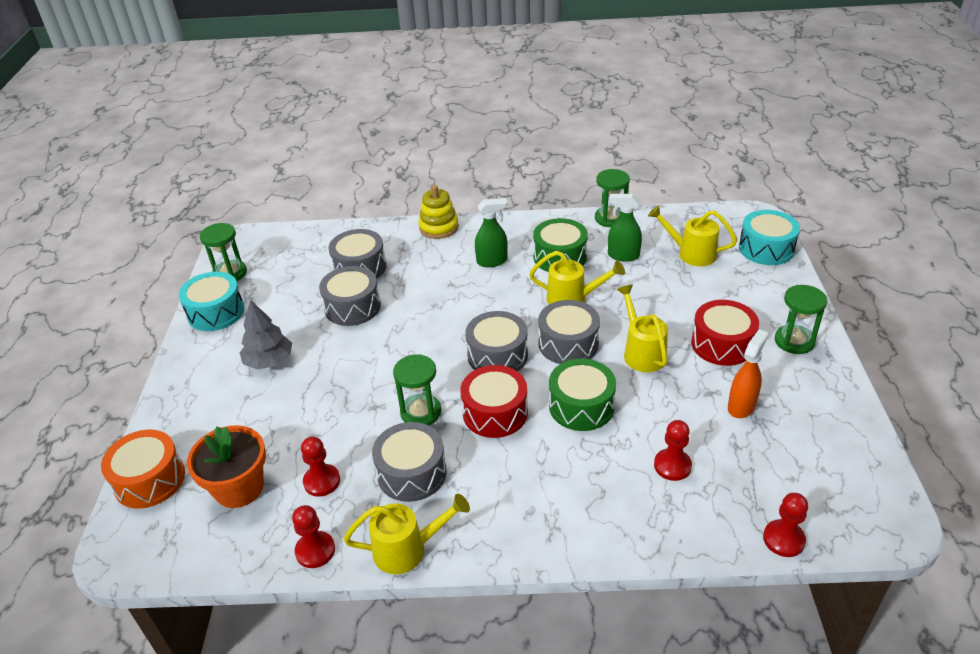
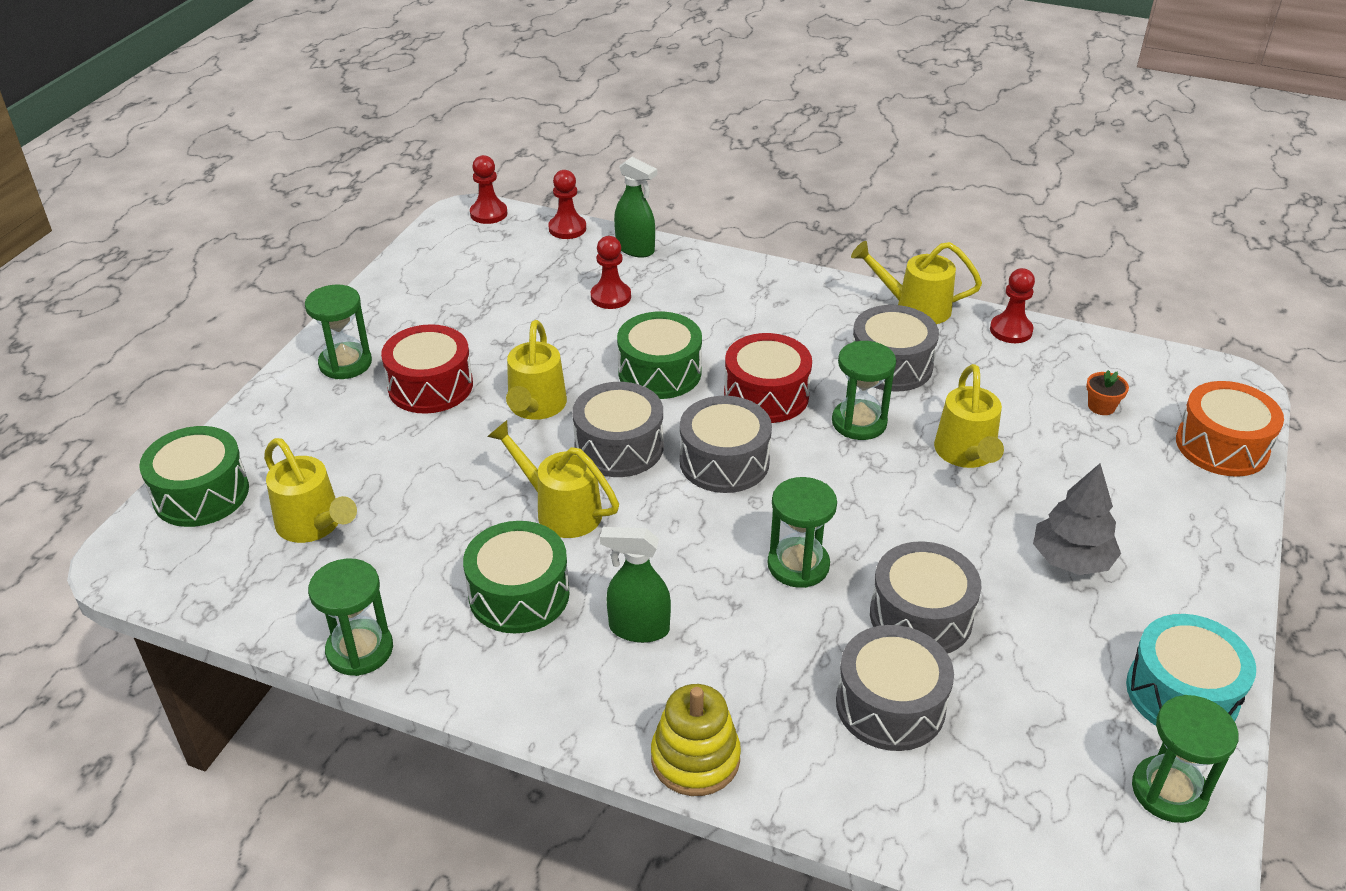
camera: 160 degrees left, 0 degrees up
orange flower pot [187,425,266,508] -> orange flower pot [1086,370,1129,415], size x0.44
red pawn [301,437,340,497] -> red pawn moved to [470,155,507,224]
green spray bottle [608,194,642,262] -> green spray bottle moved to [614,157,657,258]
orange spray bottle [728,329,768,418] -> none
turquoise drum [739,210,800,265] -> green drum [139,426,249,527]
none -> green hourglass [768,477,837,588]
none -> yellow watering can [934,364,1004,468]

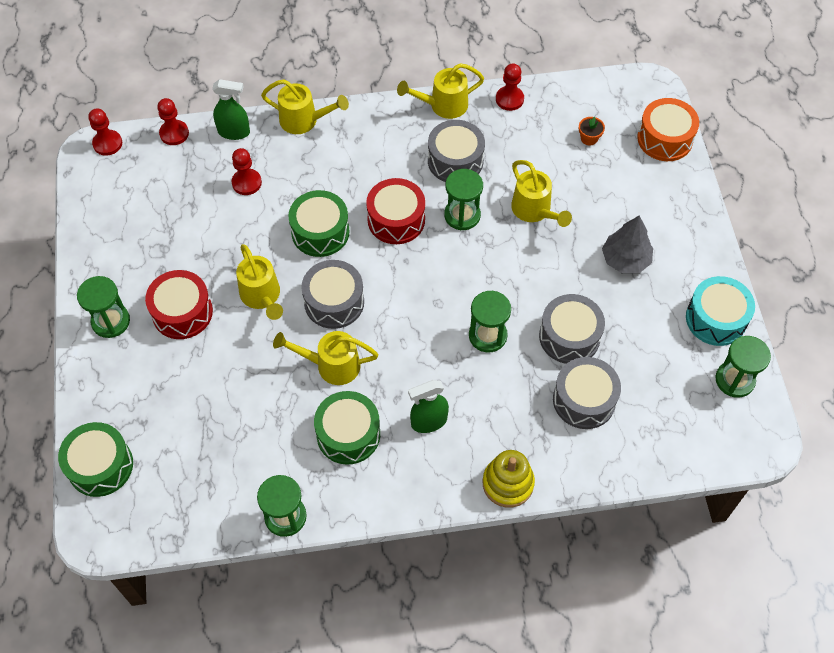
camera: 30 degrees left, 20 degrees up
yellow watering can [264,438,357,543] -> yellow watering can moved to [261,79,349,134]
grey drum [679,396,772,493] -> none

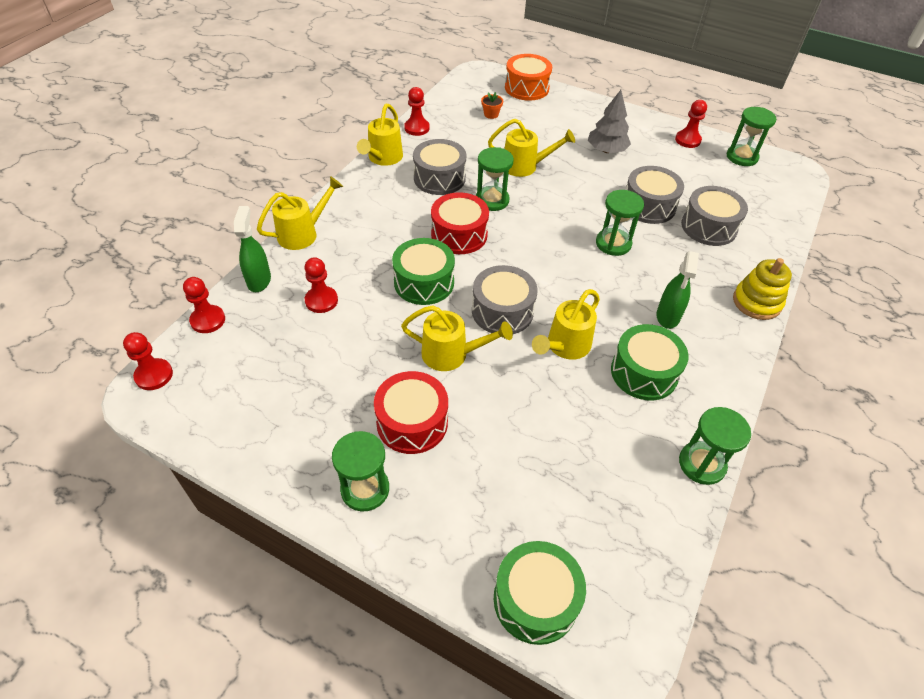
camera: 55 degrees left, 10 degrees down
green spray bottle [212,79,250,140] -> green spray bottle turned 45 degrees counterclockwise [234,206,271,292]
turquoise drum [686,276,755,346] -> red pawn [675,100,707,148]

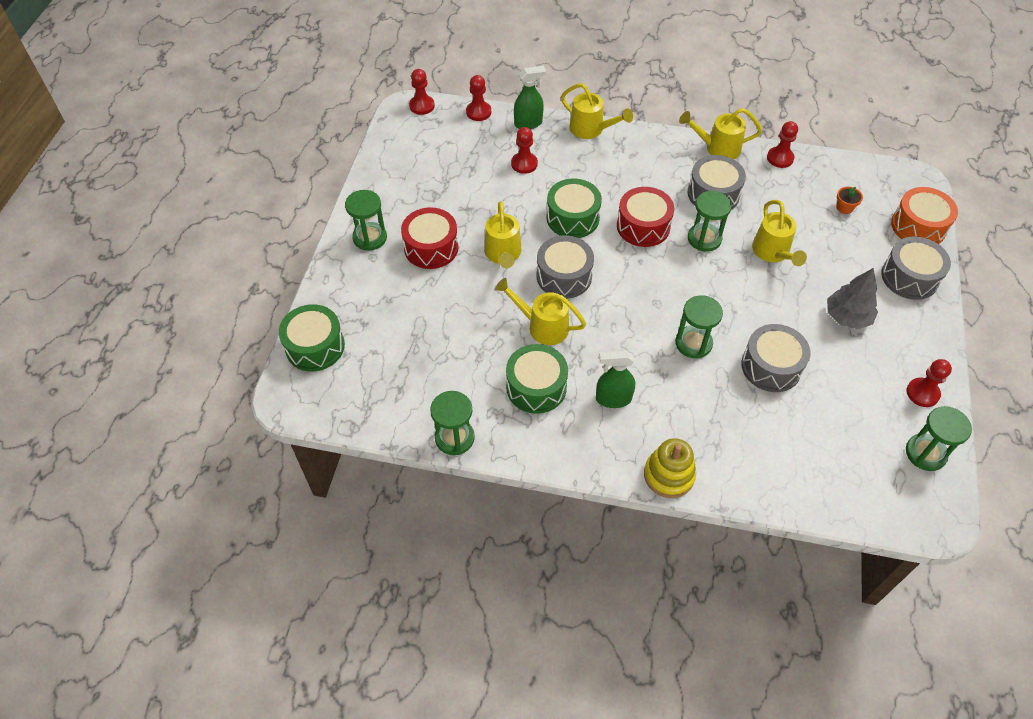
camera: 75 degrees right, 5 degrees up
grey drum [681,186,748,246] -> grey drum moved to [881,236,951,300]

